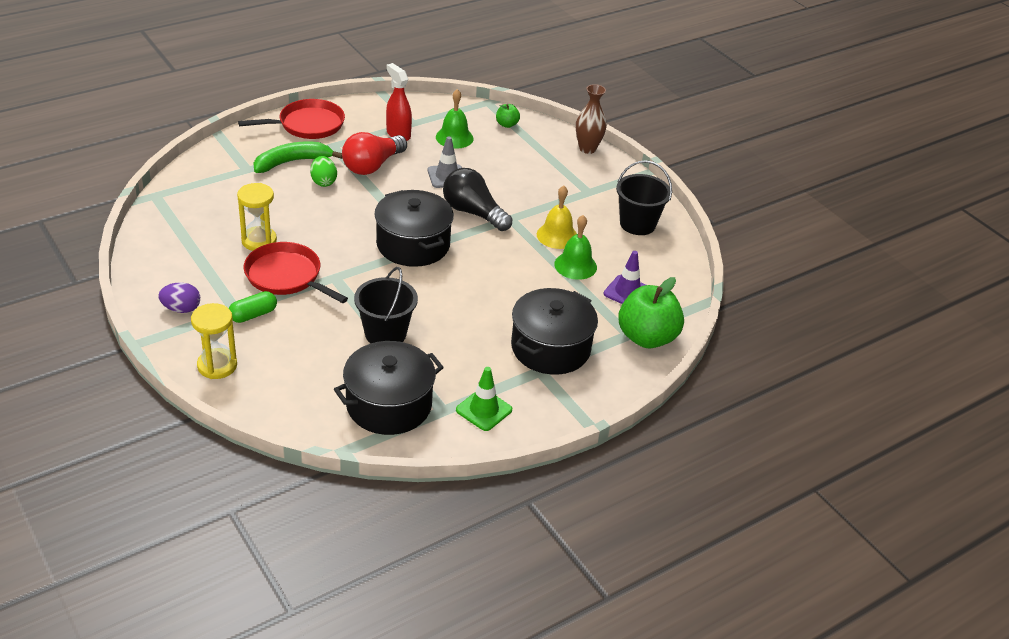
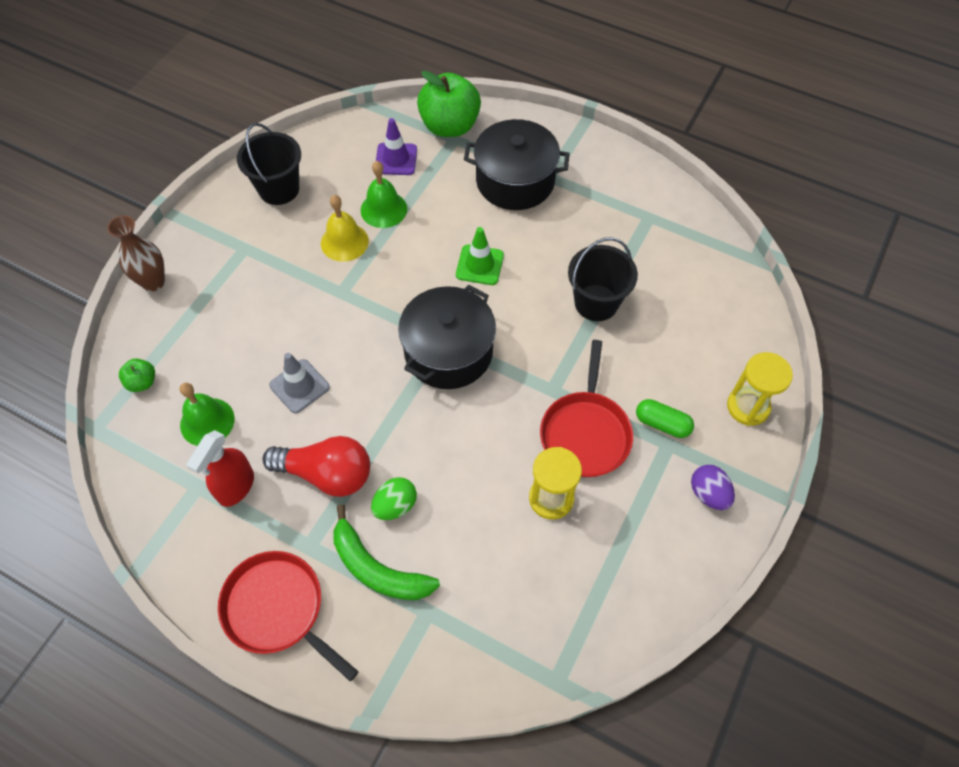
camera: 115 degrees left, 20 degrees up
black pot [334,341,444,435] -> none
black light bulb [443,168,512,231] -> none
green traffic cone [456,367,512,431] -> green traffic cone moved to [456,227,504,285]

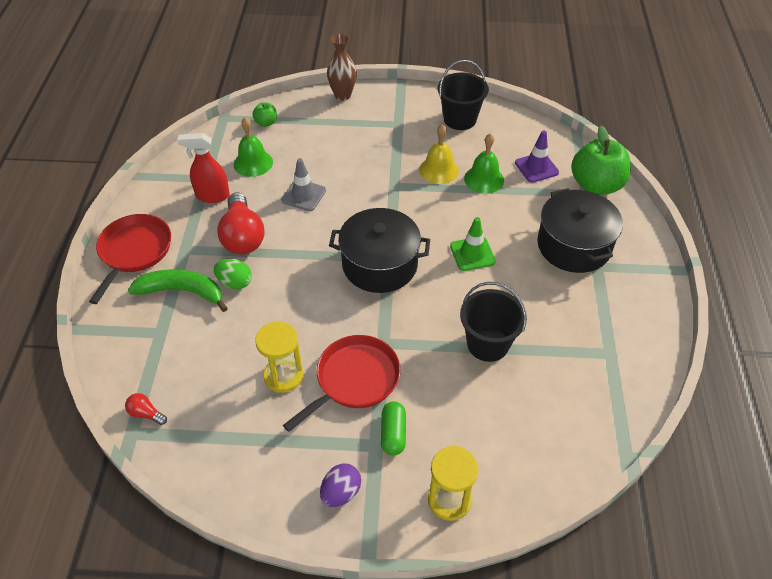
camera: 65 degrees right, 10 degrees down
green banana [333,504,440,600] -> green banana turned 90 degrees clockwise [128,269,228,312]
red pan [540,340,633,477] -> red pan turned 150 degrees clockwise [283,335,401,432]
none -> red light bulb [125,393,167,425]

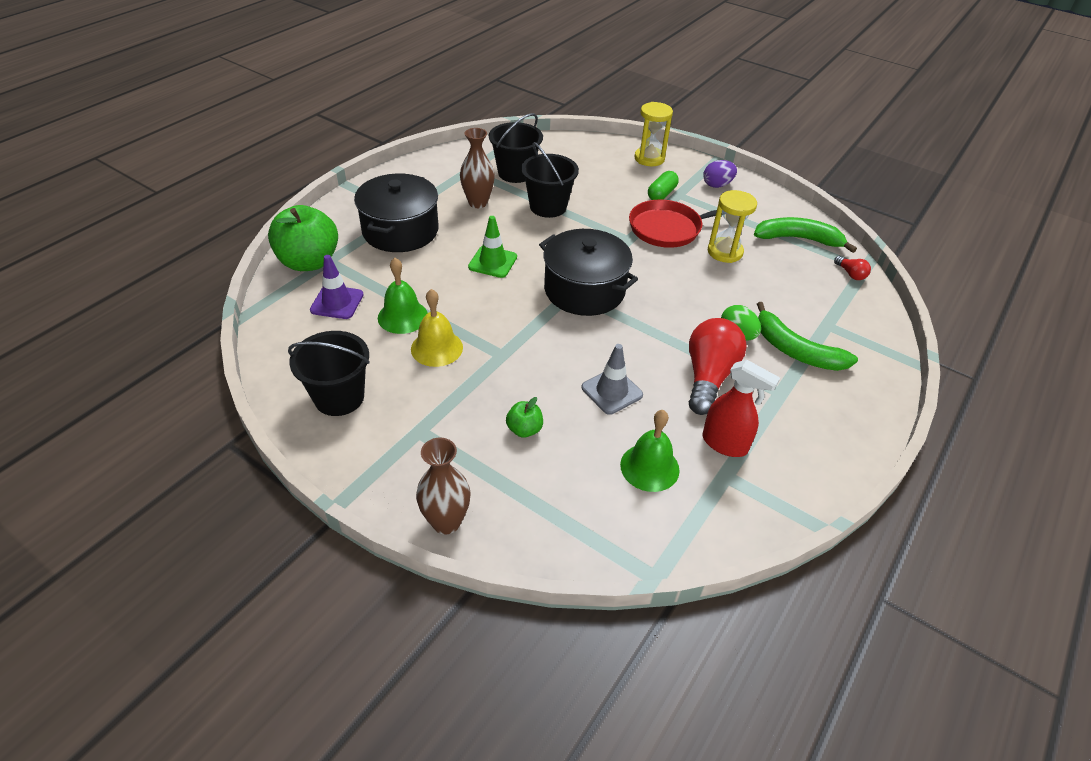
camera: 150 degrees left, 5 degrees down
red pan [89,214,171,304] -> none
green apple [252,102,277,127] -> green apple moved to [506,397,543,438]
none -> brown vase [460,128,495,208]
none -> black bucket [489,113,543,183]
none -> green banana [754,217,857,253]

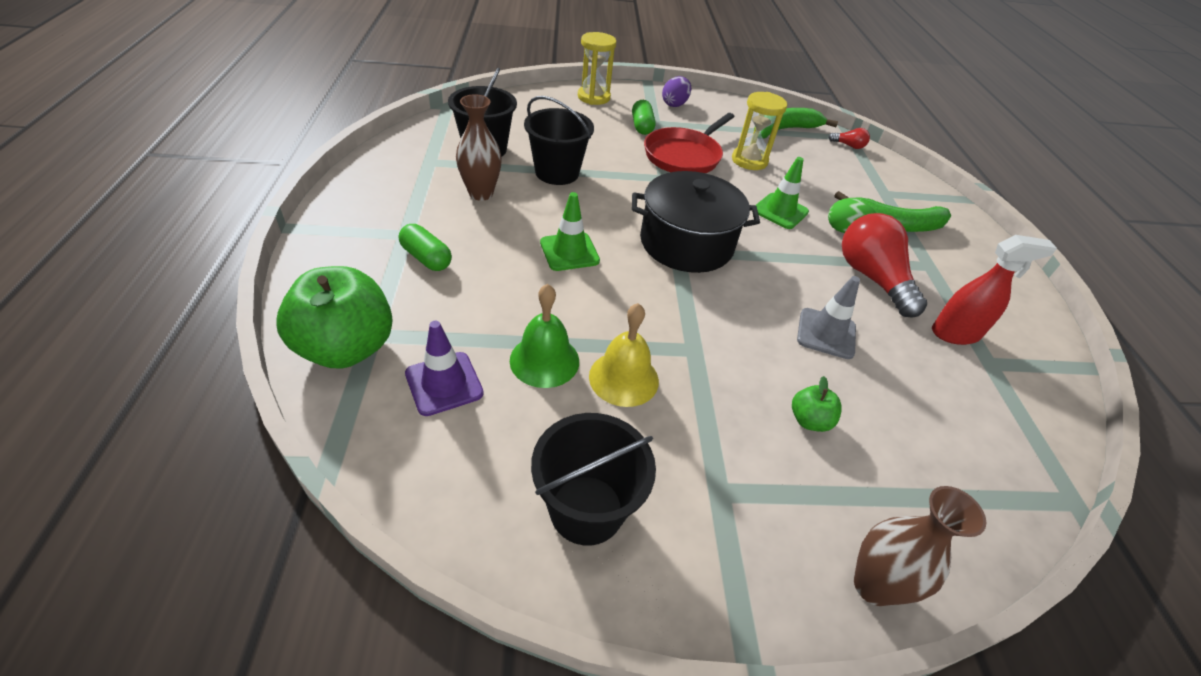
camera: 40 degrees left, 0 degrees up
black pot [354,173,439,252] -> green capsule [399,224,452,271]
green bell [620,410,680,492] -> none
none -> green traffic cone [756,157,809,229]

